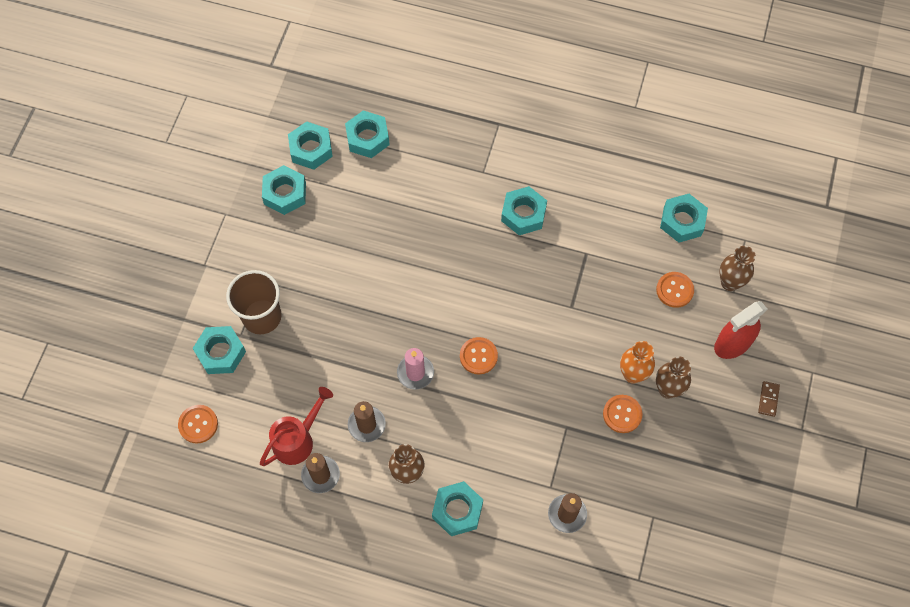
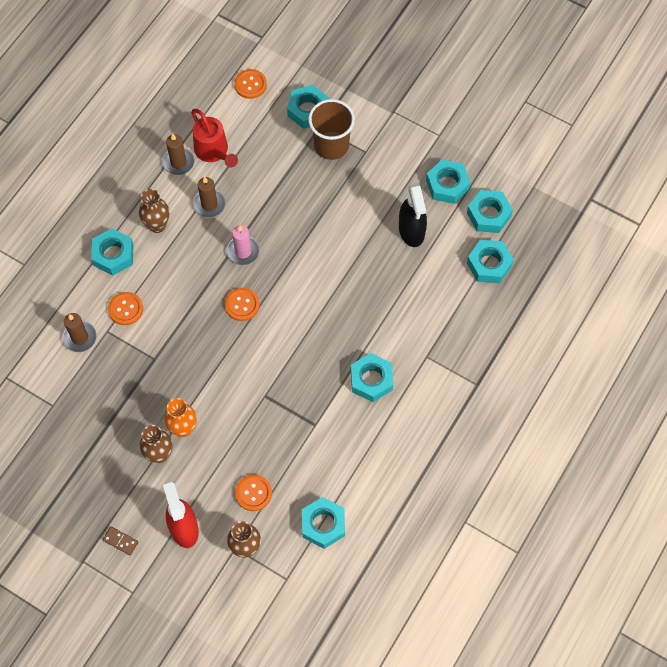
camera: 105 degrees right, 0 degrees up
orange button [603,395,642,433] -> orange button moved to [108,292,143,325]
none -> black spray bottle [399,183,427,247]

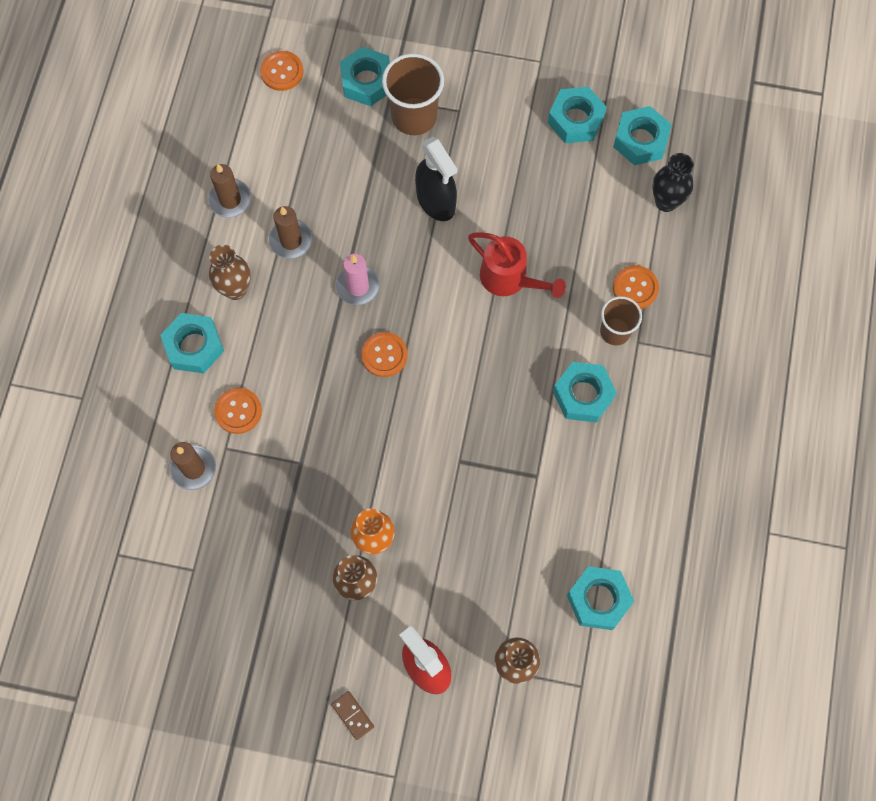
camera: 20 degrees left, 5 degrees up
brown domino [103,527,138,555] -> brown domino turned 45 degrees clockwise [331,691,374,740]
red watering can [191,109,238,168] -> red watering can moved to [468,232,566,298]
orange button [235,475,272,511] -> orange button moved to [613,265,659,309]
black spray bottle [399,183,427,247] -> black spray bottle moved to [415,137,457,221]
turquoise nut [467,240,514,283] -> black vase [652,153,694,212]
none -> brown cup [600,296,642,345]

